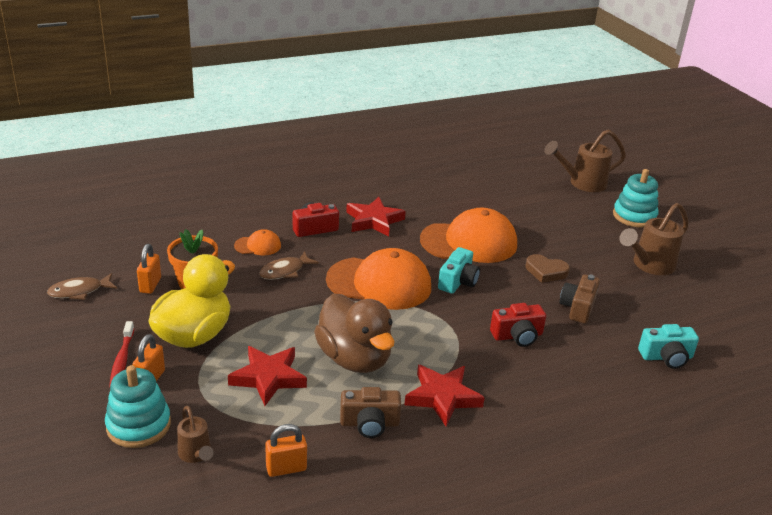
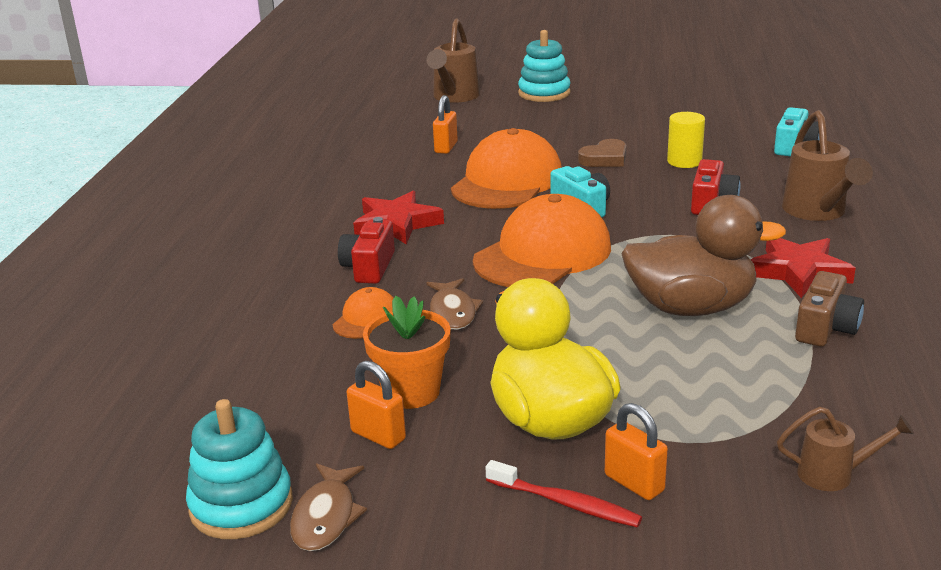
camera: 55 degrees left, 5 degrees down
turquoise stacking toy [105,365,171,448] -> turquoise stacking toy moved to [186,399,293,539]
red star [228,346,307,406] -> none
orange padlock [265,424,307,477] -> orange padlock moved to [433,95,458,154]
brown camera [560,274,600,324] -> yellow cylinder [667,112,705,168]
brown watering can [619,203,689,275] -> brown watering can moved to [782,110,873,221]

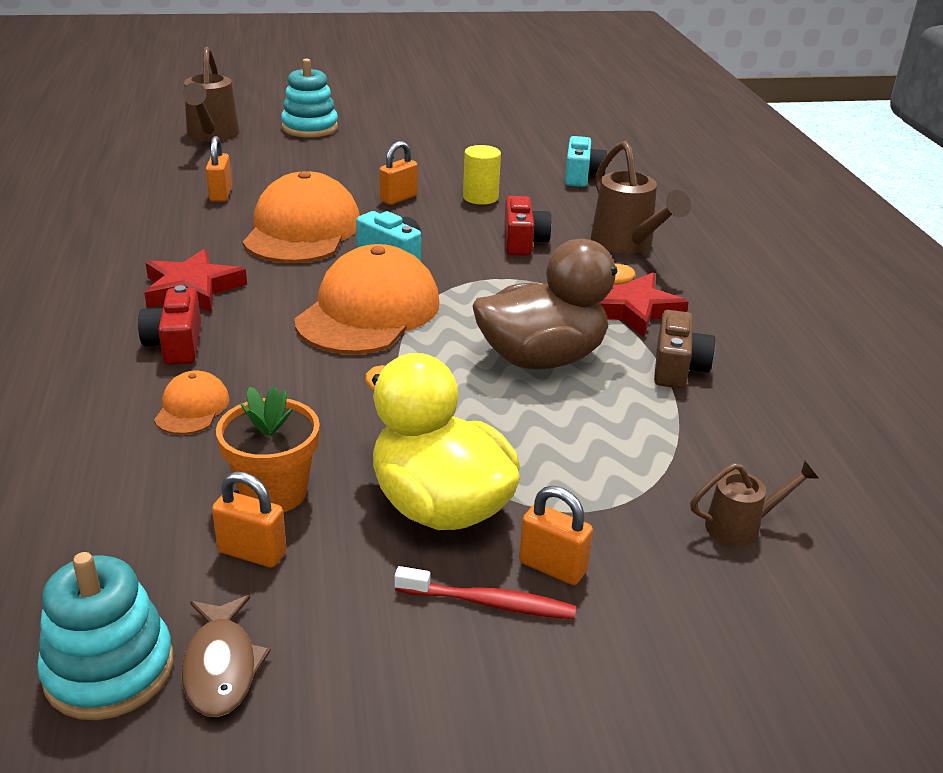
camera: 20 degrees left, 5 degrees up
brown fish [426,278,483,330] -> none
brown heart [578,139,626,167] -> orange padlock [379,141,418,205]

